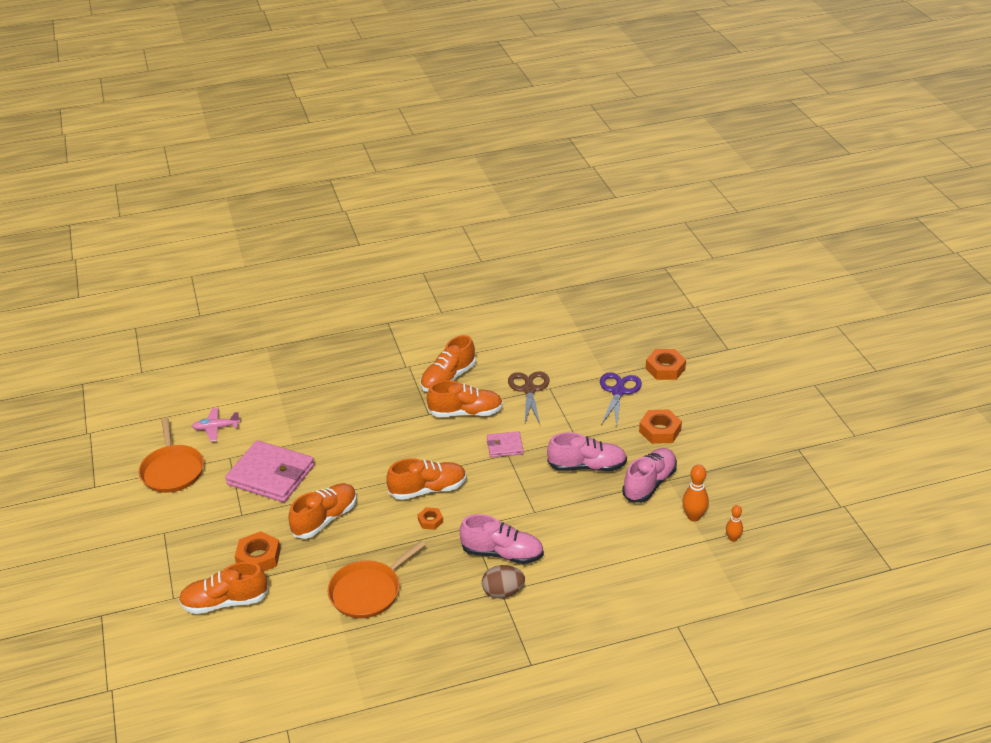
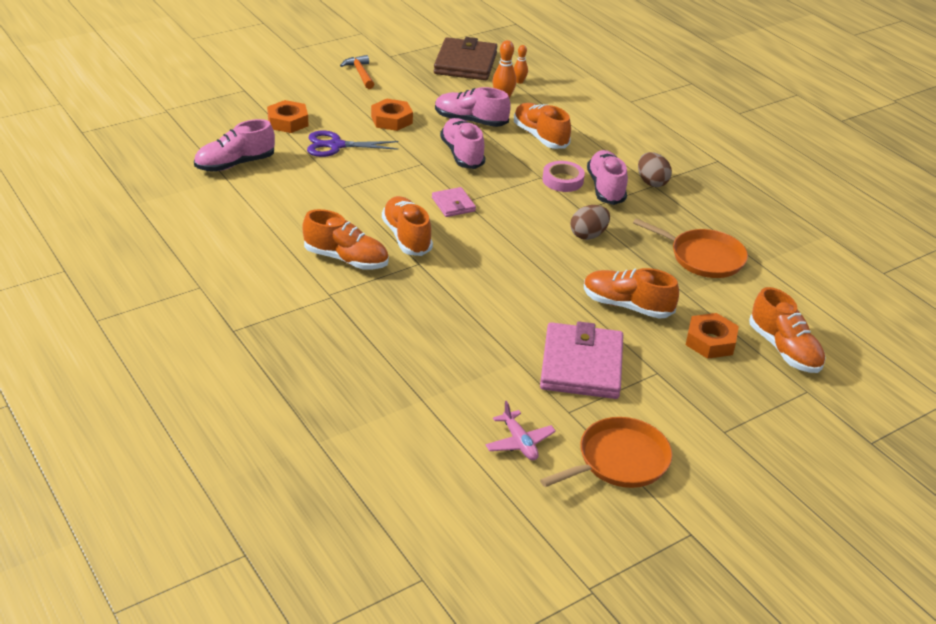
camera: 110 degrees left, 0 degrees up
orange shoe [387,458,467,500] -> orange shoe moved to [514,103,571,149]
orange nut [418,507,443,530] -> brown egg [570,205,610,240]
brown scissors [508,371,550,424] -> none
none -> pink shoe [194,119,275,171]
none -> orange hammer [340,55,374,89]
none -> brown wallet [434,37,497,80]
none -> pink tape [542,161,585,192]

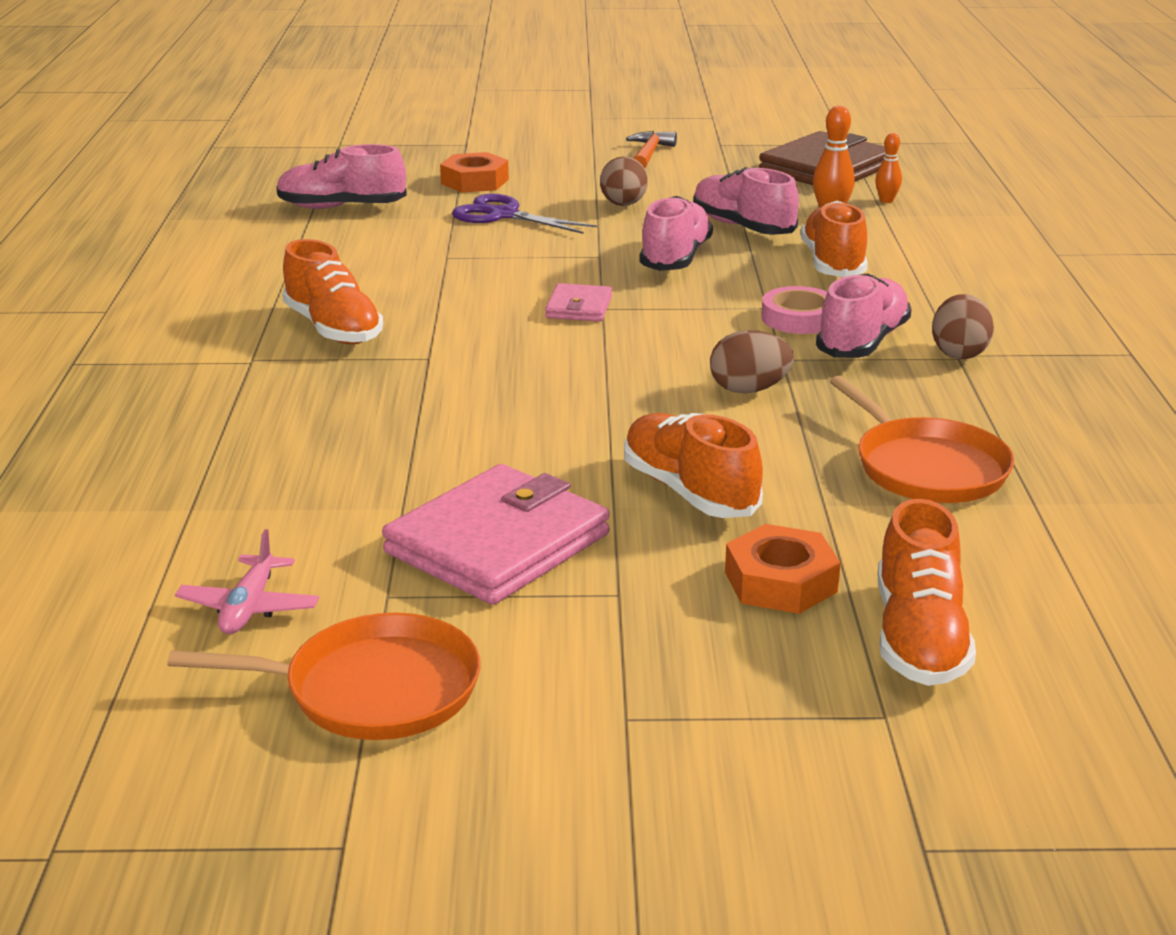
camera: 35 degrees right, 10 degrees down
orange nut [371,98,413,131] -> brown egg [600,156,648,206]
orange shoe [382,196,433,256] -> none

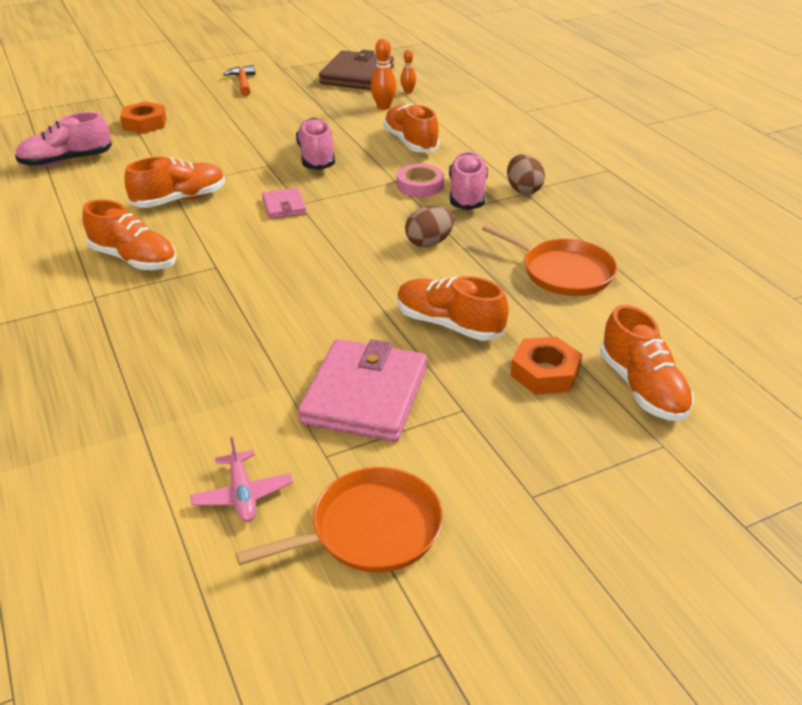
camera: 25 degrees left, 10 degrees up
purple scissors [452,194,597,234] -> none
brown egg [600,156,648,206] -> none
pink shoe [693,167,799,235] -> none
none -> orange shoe [124,157,225,208]

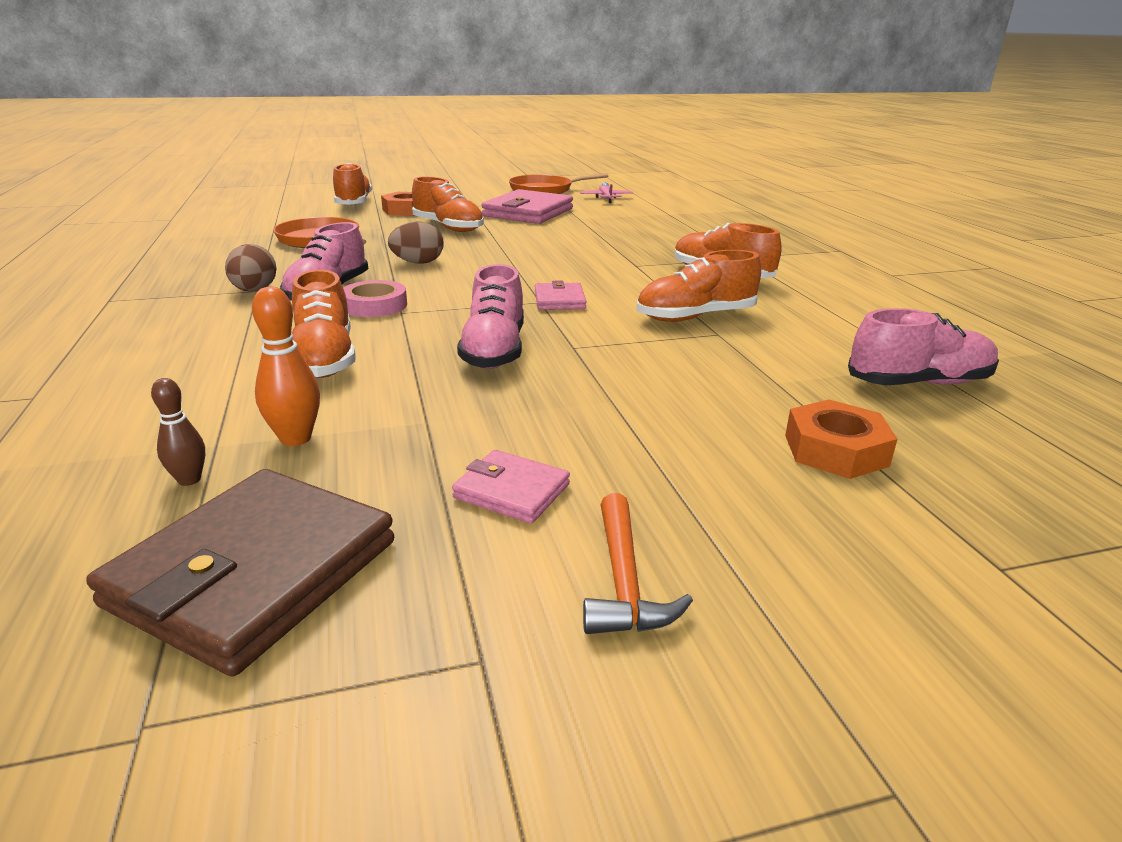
camera: 170 degrees left, 10 degrees down
orange bowling pin [400,50,416,94] -> brown bowling pin [151,378,205,486]
none -> pink wallet [452,450,570,524]

